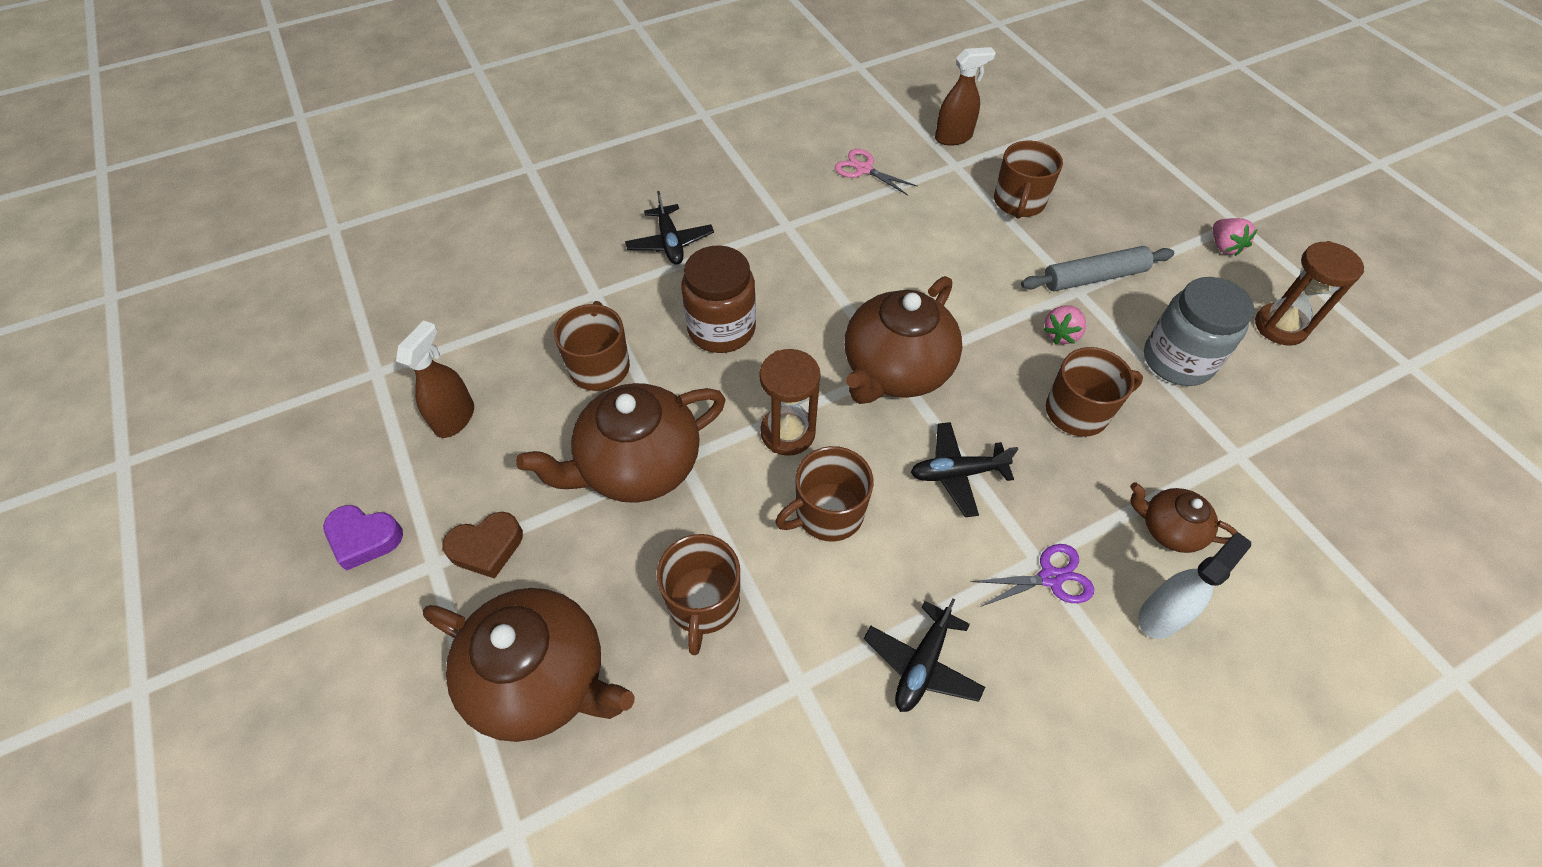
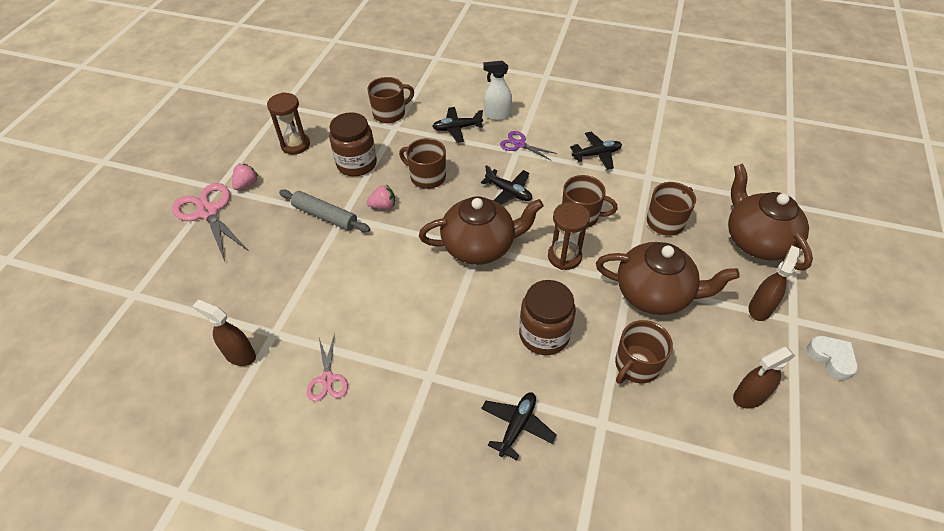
camera: 135 degrees left, 5 degrees down
purple heart [323,505,403,571] -> white heart [807,336,858,380]
brown heart [443,512,523,579] -> brown spray bottle [749,246,801,321]
brown mug [994,141,1063,219] -> brown mug moved to [367,77,414,123]
brown teapot [1130,482,1237,553] -> black plane [432,107,483,143]
grey jar [1144,277,1254,386] -> brown jar [329,112,377,176]
none -> pink scissors [172,183,249,262]

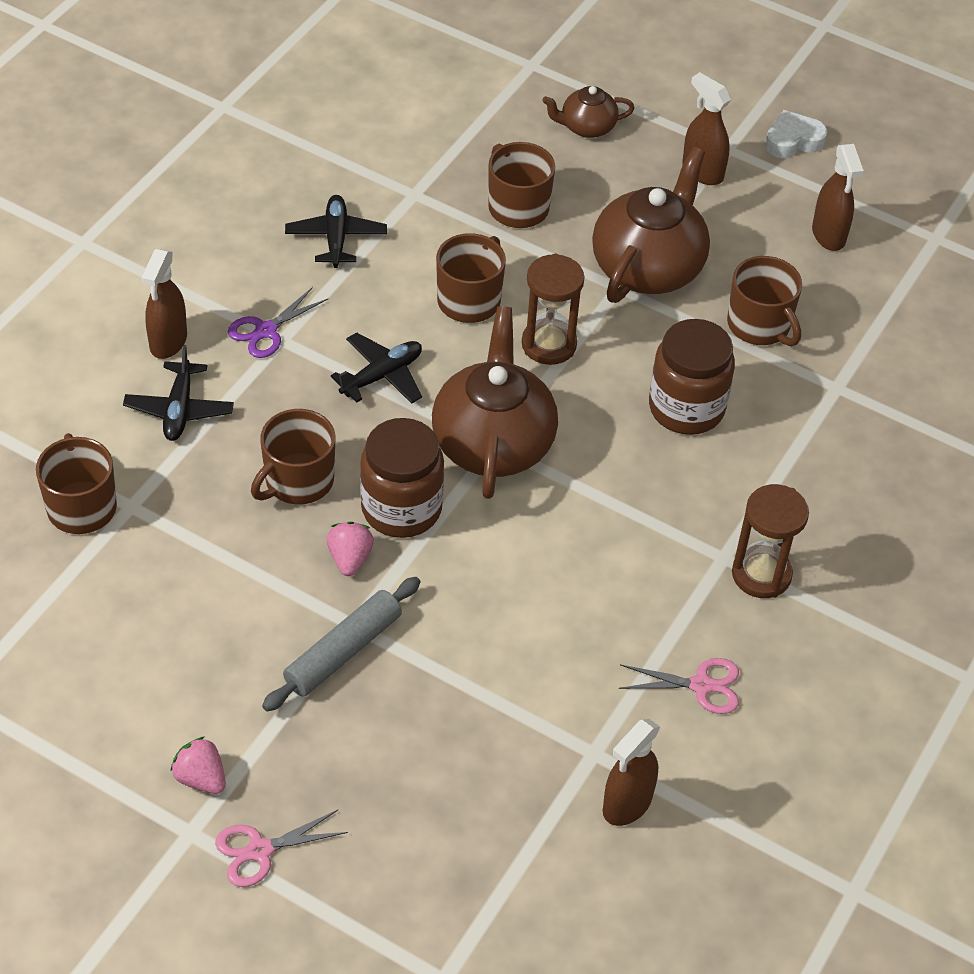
camera: 80 degrees left, 0 degrees up
pink scissors [172,183,249,262] -> pink scissors [215,810,348,887], size x0.57
brown hourglass [267,92,310,155] -> brown hourglass moved to [732,484,809,598]
brown jar [329,112,377,176] -> brown jar moved to [360,418,444,538]
black plane [481,392,557,460] -> none
white spray bottle [483,61,512,120] -> brown spray bottle [142,249,187,359]
brown teapot [728,164,813,271] -> brown teapot [542,86,635,138], size x0.51

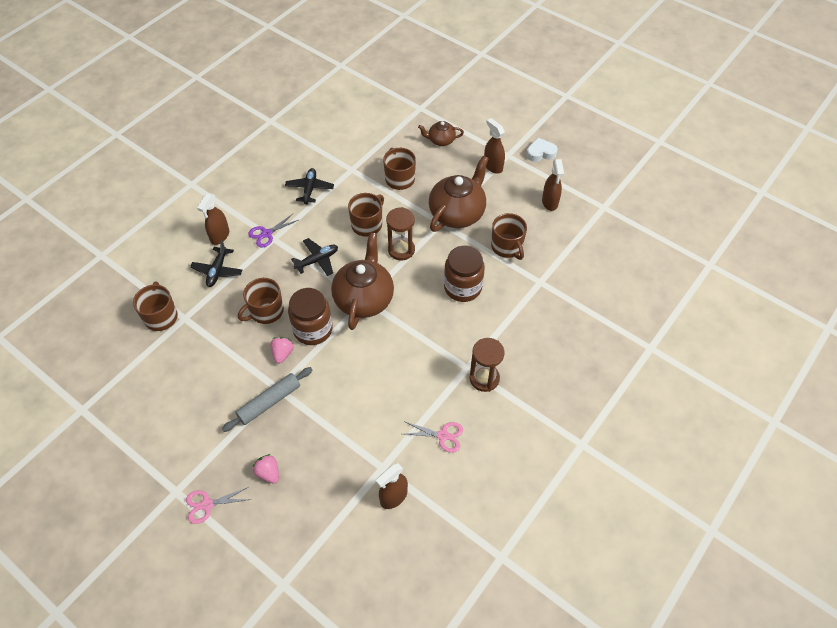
camera: 10 degrees right, 5 degrees up
pink strawberry [171,736,226,794] -> pink strawberry moved to [253,454,279,484]

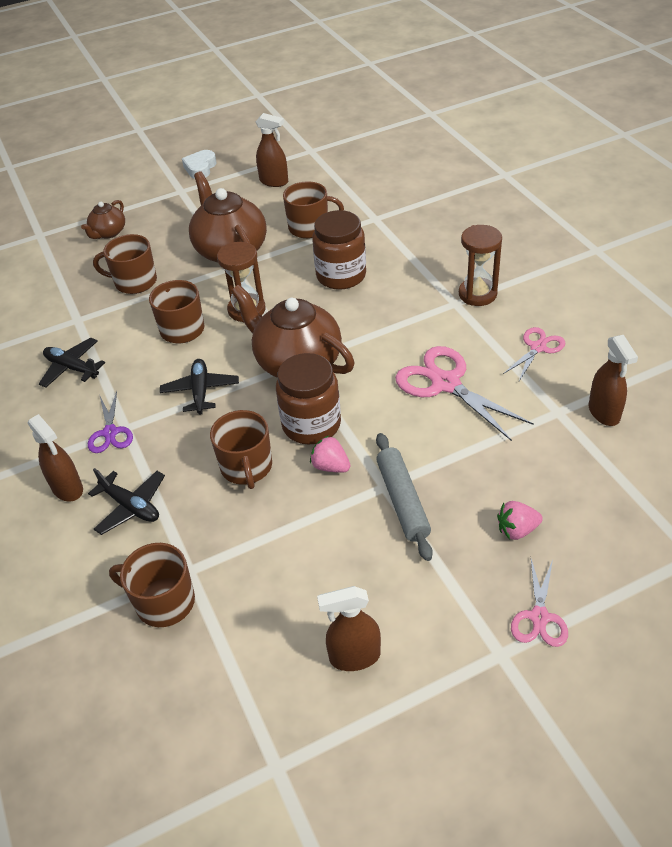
camera: 60 degrees left, 10 degrees down
brown spray bottle [484,118,505,174] -> brown spray bottle moved to [317,586,381,671]
none -> pink scissors [395,346,534,441]

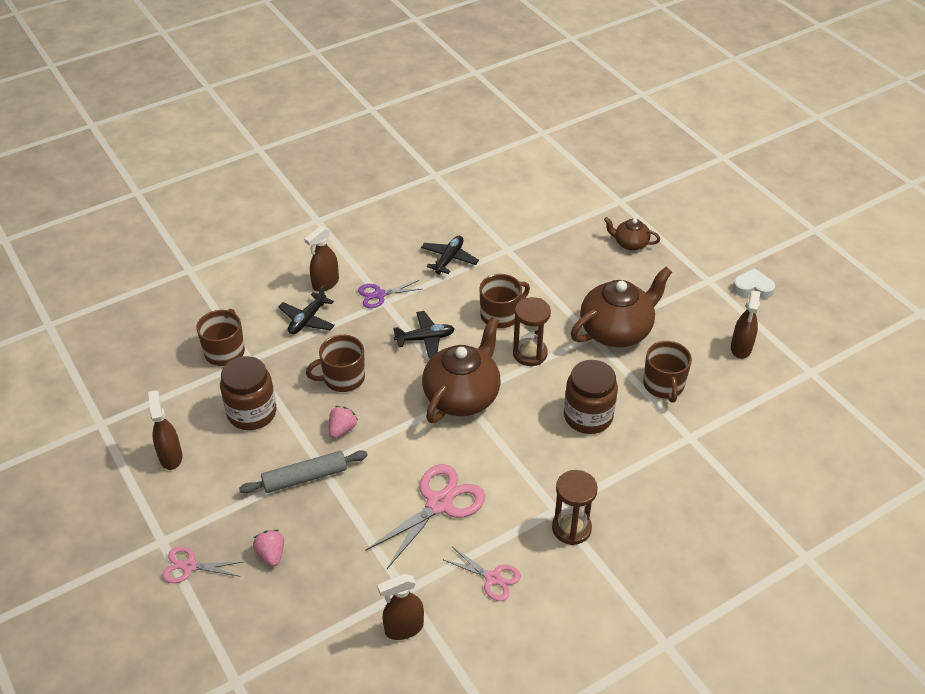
camera: 80 degrees right, 0 degrees up
brown mug [93,234,157,294] -> none
brown jar [276,353,341,444] -> brown jar moved to [220,356,276,430]

